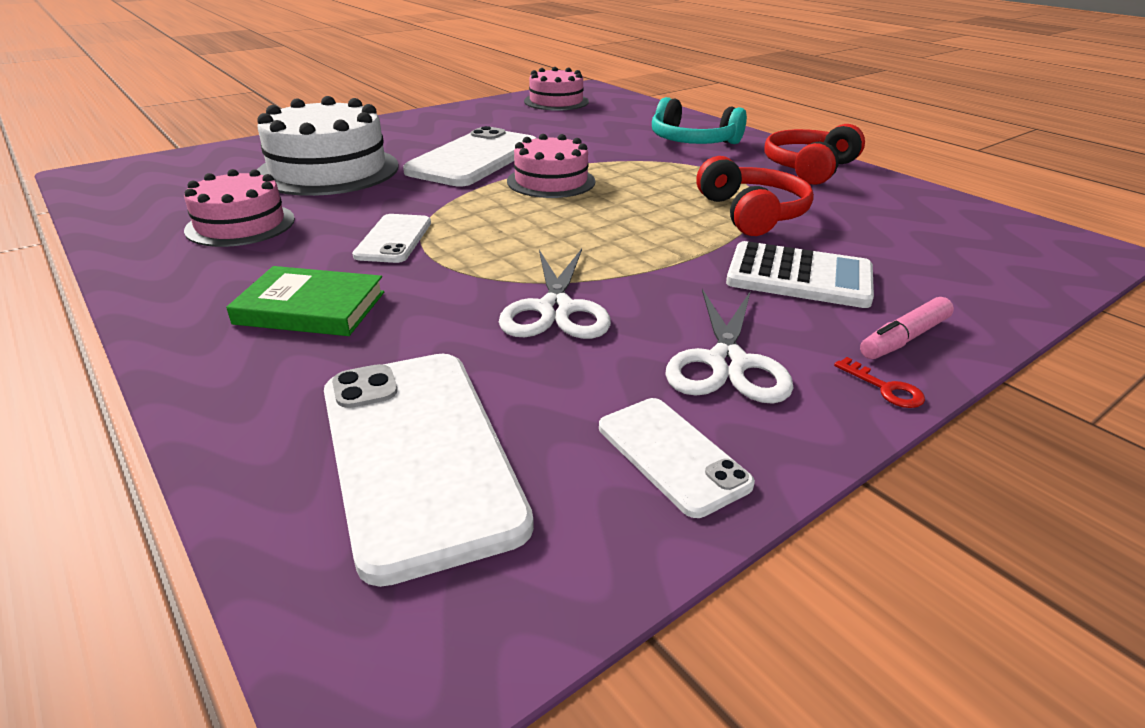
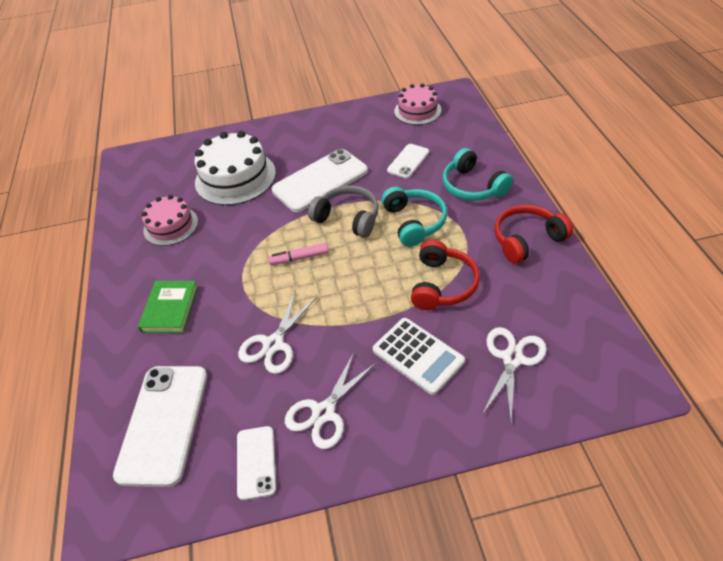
camera: 30 degrees right, 15 degrees up
green book [226,266,384,336] -> green book turned 60 degrees clockwise [138,281,198,333]
white phone [352,214,431,263] -> white phone moved to [387,144,429,178]
pink cake [507,134,595,198] -> grey headphones [308,186,379,238]
red key [834,357,925,408] -> none
pink marker [860,297,954,359] -> pink marker moved to [268,243,328,265]
none -> turquoise headphones [381,187,447,247]
none -> white scissors [482,327,547,421]

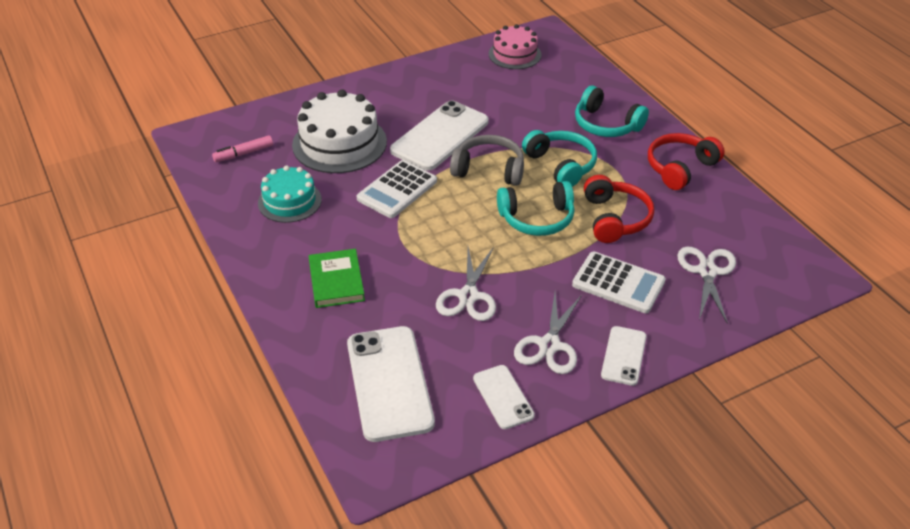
camera: 20 degrees left, 5 degrees down
pink cake [142,195,198,246] -> turquoise cake [258,165,322,223]
pink marker [268,243,328,265] -> pink marker moved to [212,135,273,162]
white phone [387,144,429,178] -> white phone moved to [601,326,647,386]
none -> white calculator [357,160,437,218]
none -> turquoise headphones [497,181,575,236]

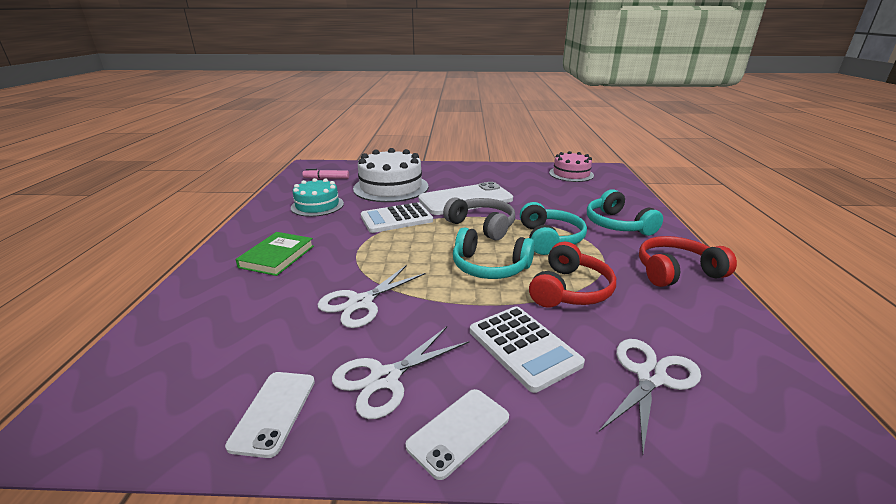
camera: 30 degrees right, 15 degrees down
white phone [347,326,435,442] -> none

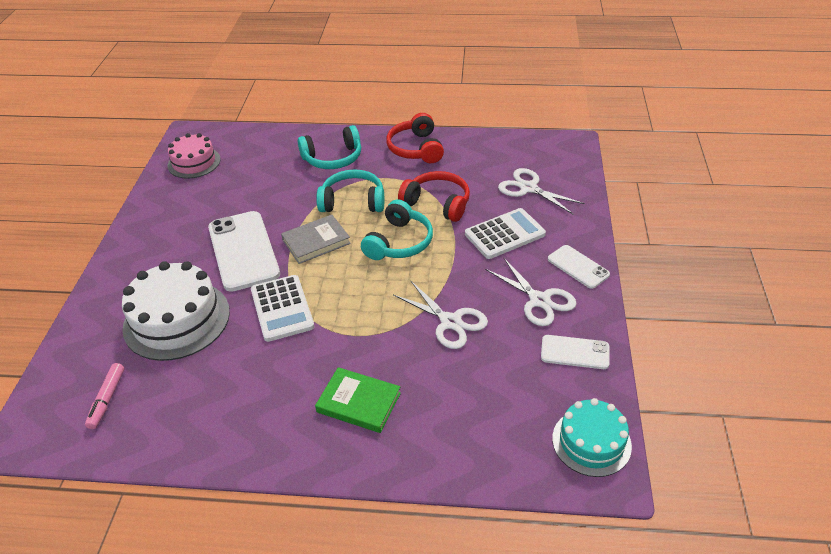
camera: 85 degrees left, 15 degrees up
turquoise cake [291,178,344,217] -> turquoise cake moved to [552,398,632,477]
grey headphones [443,197,515,240] -> grey book [281,215,351,264]

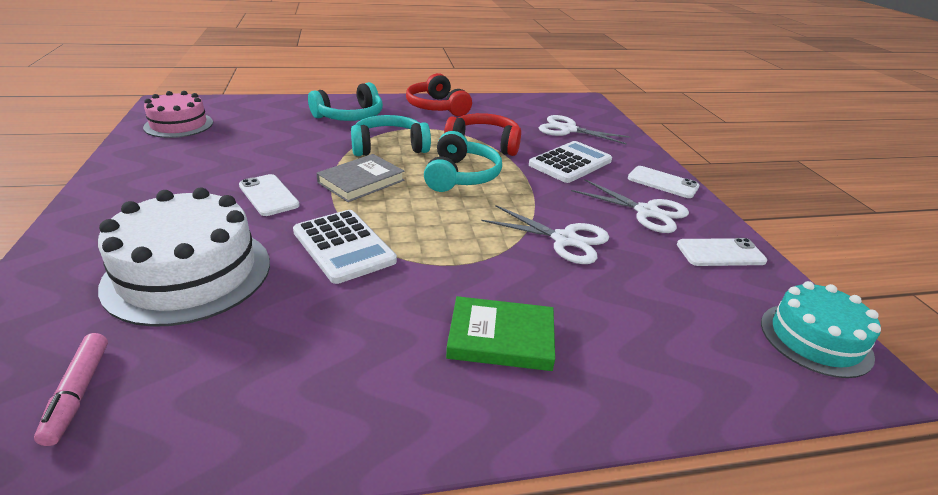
camera: 20 degrees left, 10 degrees down
white phone [208,211,280,292] -> white phone [239,174,300,216], size x0.54

